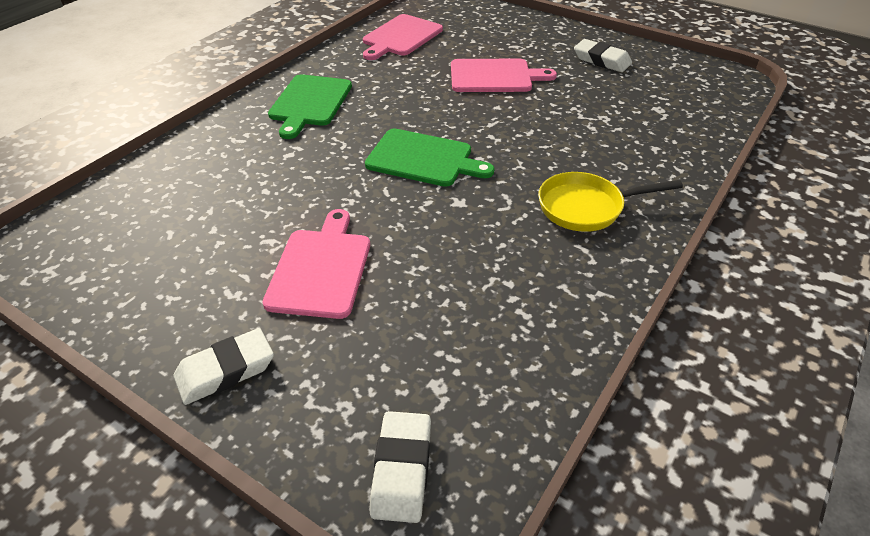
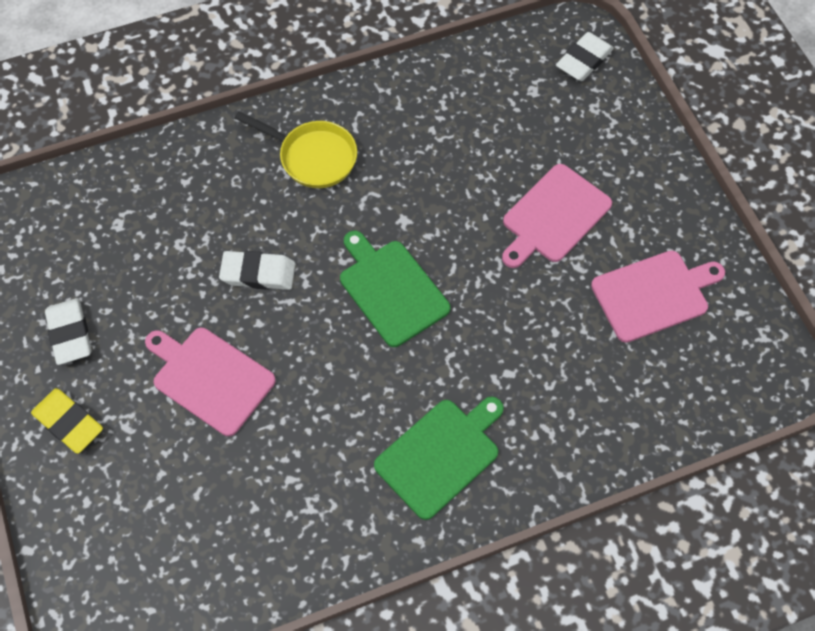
camera: 145 degrees left, 20 degrees up
white eraser [173,328,274,405] -> white eraser moved to [219,251,295,290]
pink cutting board [363,14,443,60] -> pink cutting board moved to [591,250,725,343]
none -> yellow eraser [31,388,103,454]

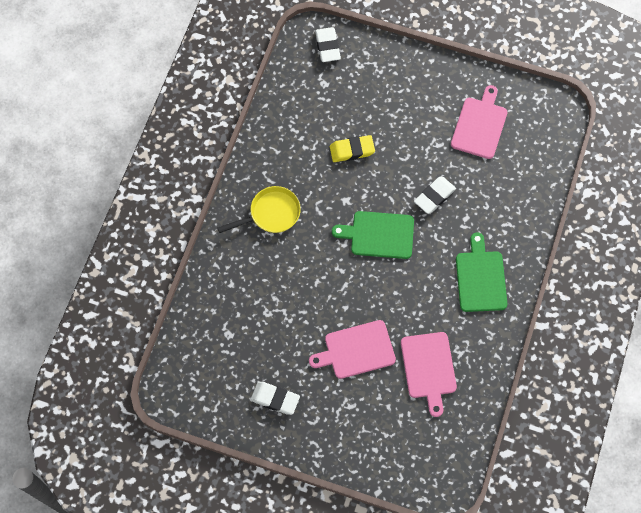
camera: 50 degrees left, 5 degrees up
yellow eraser [31,388,103,454] -> yellow eraser moved to [330,135,375,162]
white eraser [219,251,295,290] -> white eraser moved to [414,176,456,214]
pink cutting board [502,164,612,268] -> pink cutting board moved to [401,332,457,417]

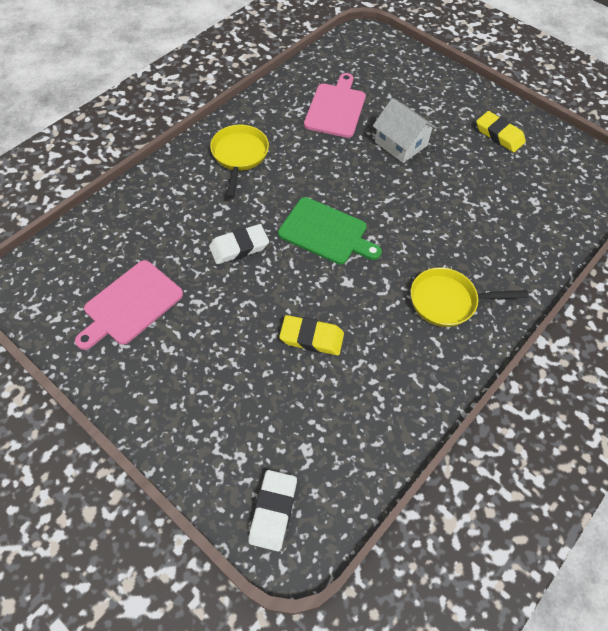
camera: 160 degrees left, 10 degrees down
white eraser [251,382,300,415] -> yellow eraser [476,111,526,152]
pink cutting board [309,320,396,379] -> white house [373,98,437,163]
green cutting board [456,232,507,312] -> yellow pan [210,125,269,199]

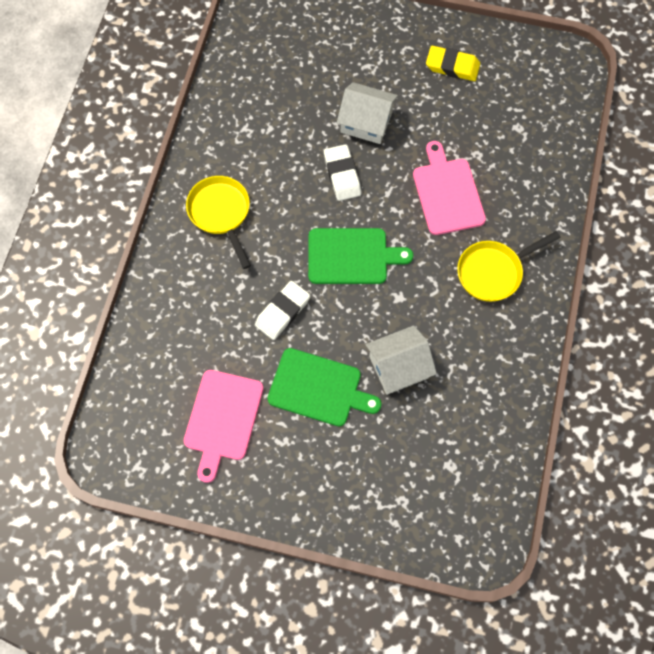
camera: 25 degrees left, 10 degrees up
white eraser [248,470,297,552] -> white eraser moved to [324,144,361,201]
yellow eraser [279,315,344,355] -> white house [366,325,437,395]
pink cutting board [304,73,366,138] -> pink cutting board moved to [413,141,486,235]
none -> green cutting board [267,348,381,426]

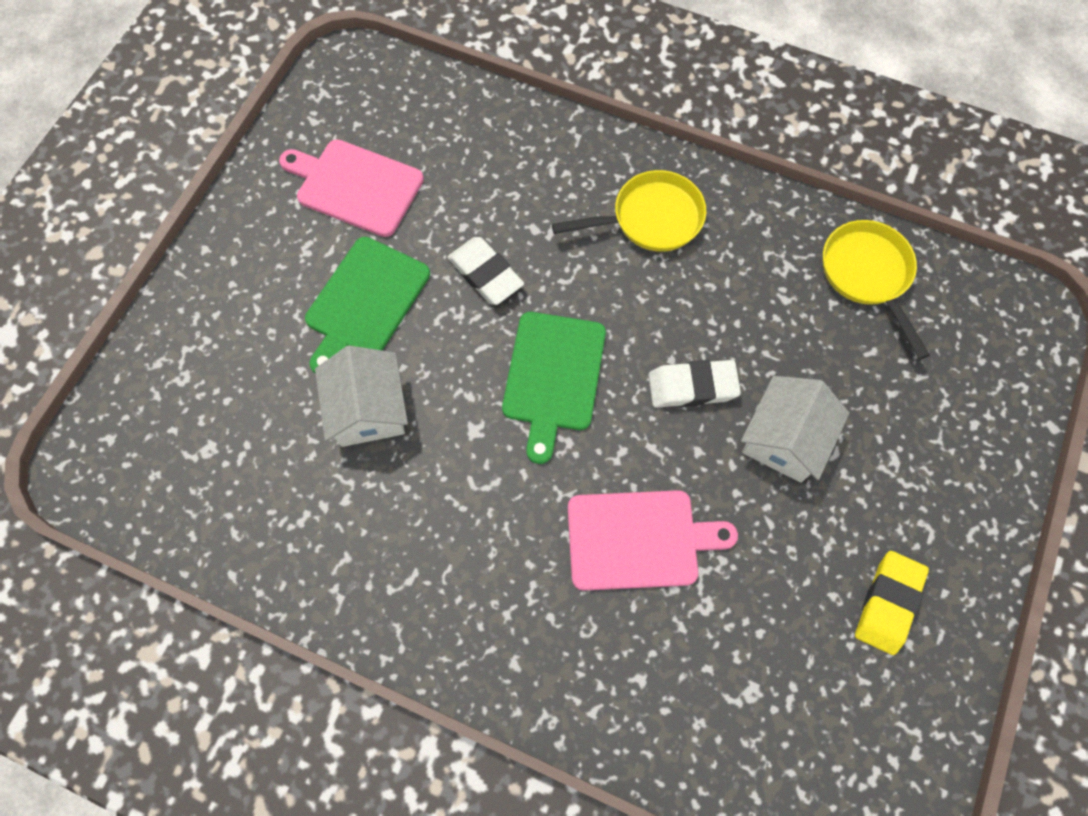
camera: 100 degrees right, 0 degrees up
yellow pan [457,231,561,302] -> yellow pan moved to [823,220,930,360]

